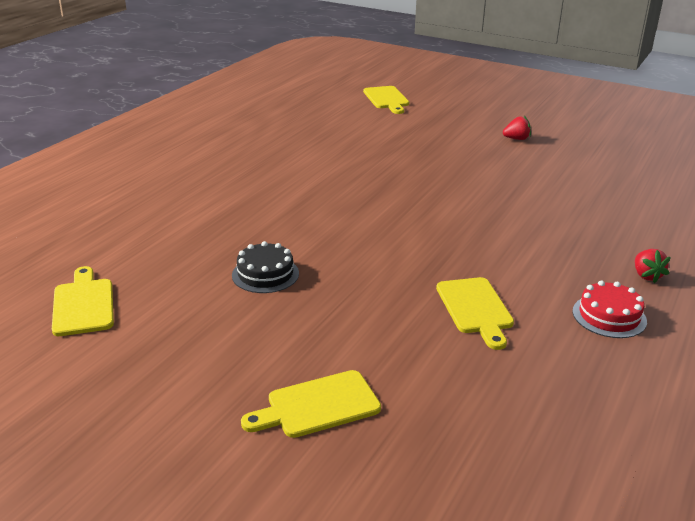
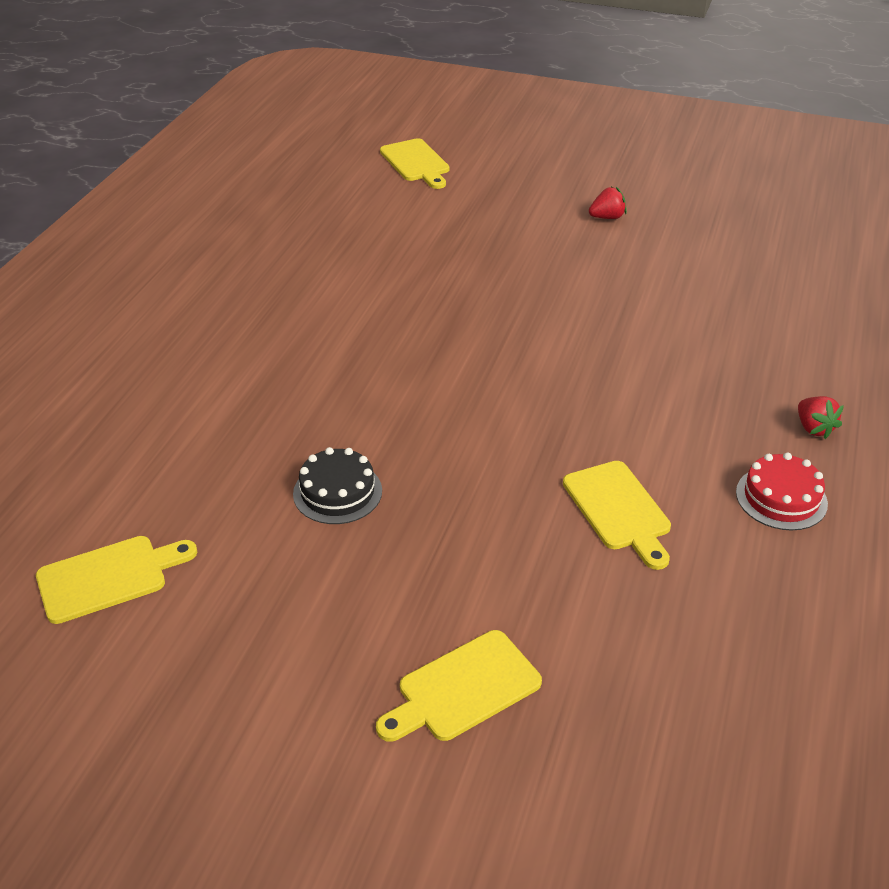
camera: 10 degrees left, 10 degrees up
yellow cutting board [52,266,114,336] -> yellow cutting board turned 90 degrees clockwise [36,536,197,624]

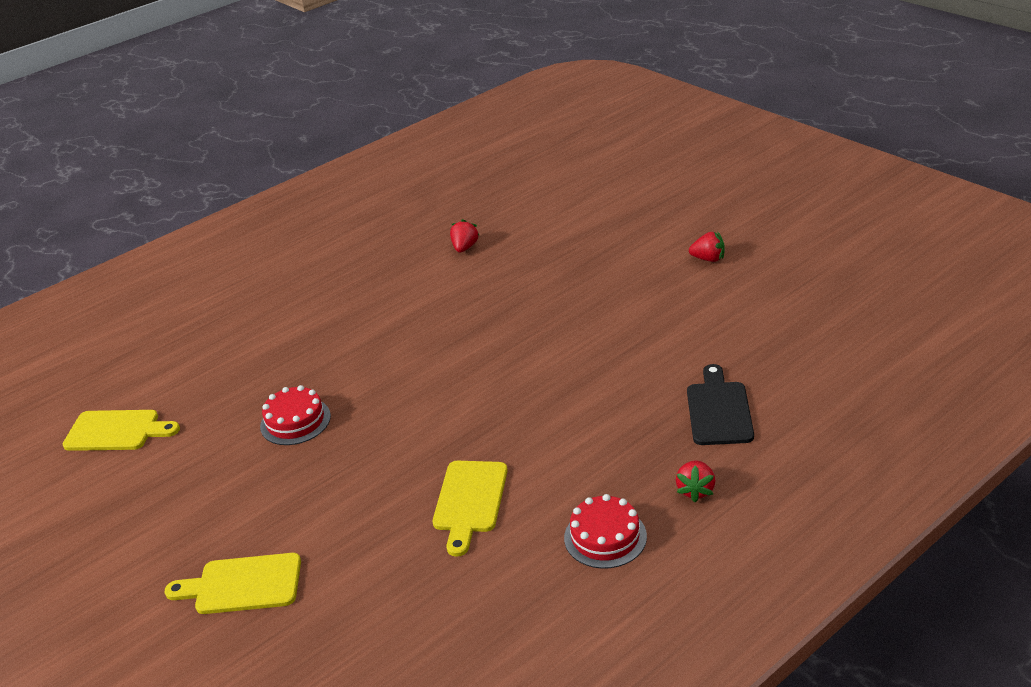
camera: 35 degrees right, 5 degrees down
black cake [293,447,382,524] -> red cake [260,385,331,445]
yellow cutting board [380,138,449,189] -> none
none -> red strawberry [450,219,480,252]
none -> black cutting board [687,364,754,445]

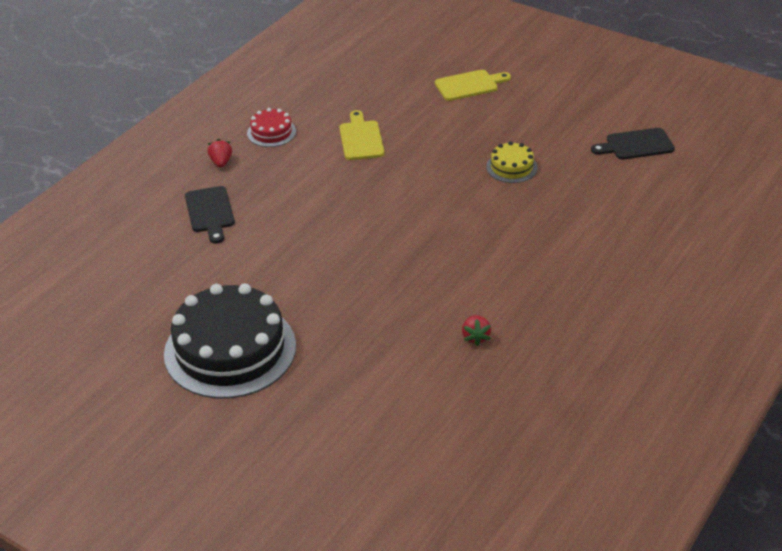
camera: 160 degrees right, 5 degrees up
yellow cutting board [63,410,180,451] -> black cutting board [591,128,675,160]
red cake [260,385,331,445] -> yellow cake [486,141,538,183]
red strawberry [689,231,725,262] -> black cake [164,283,296,399]

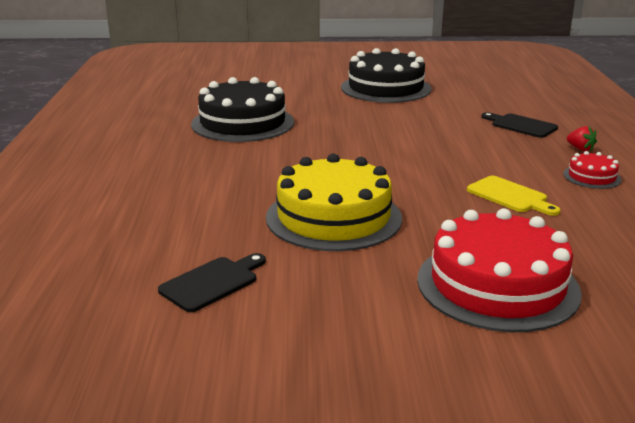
camera: 145 degrees right, 15 degrees down
yellow cutting board [435,70,511,101] -> red cake [417,208,582,332]
red strawberry [462,315,491,346] -> black cake [191,77,294,142]
yellow cake [486,141,538,183] -> yellow cake [266,153,402,251], size x2.20

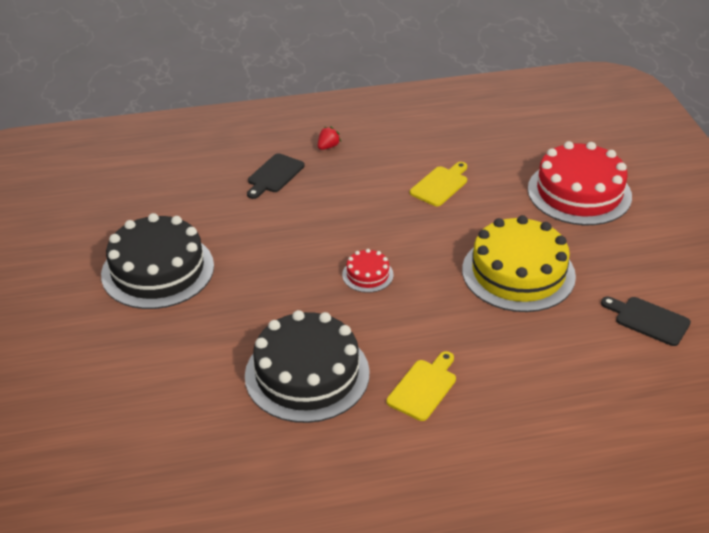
camera: 100 degrees left, 15 degrees up
red cake [563,151,621,189] -> red cake moved to [342,249,394,293]
none -> yellow cutting board [387,351,456,421]

